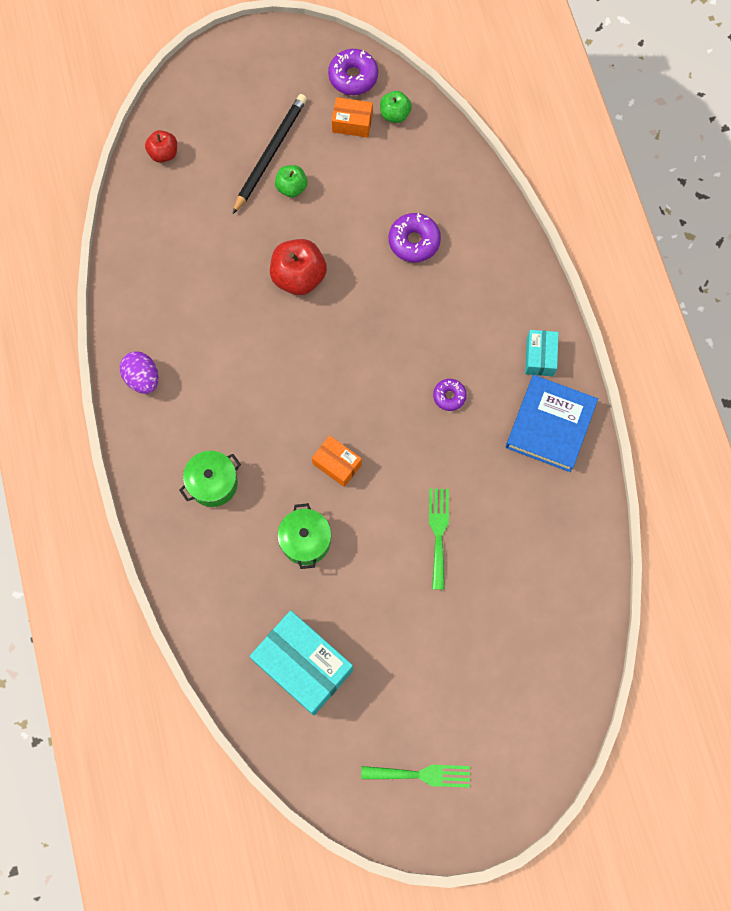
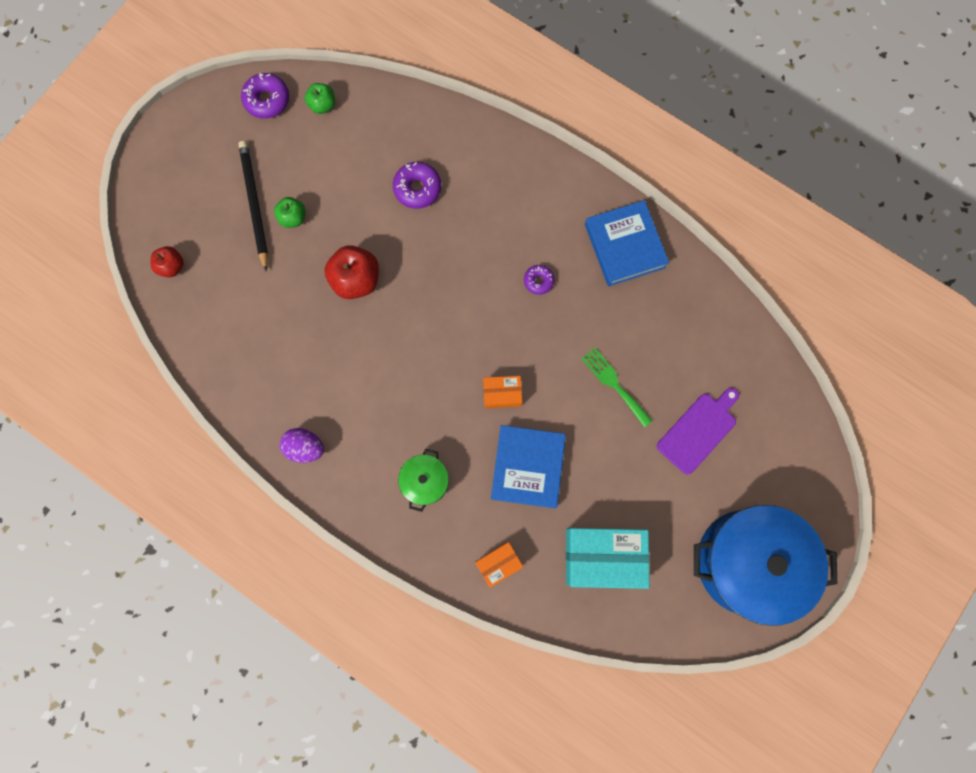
camera: 40 degrees left, 5 degrees up
green pot [277,503,331,569] -> blue book [491,425,566,508]
orange box [332,97,373,138] -> orange box moved to [475,542,523,588]
green fork [361,765,470,788] -> blue pot [694,505,837,626]
turquoise box [525,330,559,376] -> none
none -> purple cutting board [657,388,739,475]

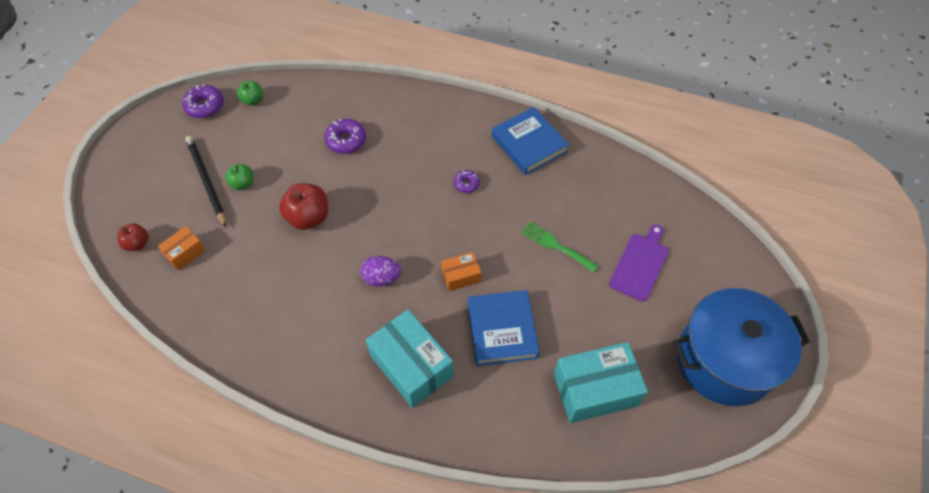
camera: 15 degrees left, 20 degrees down
purple egg [280,428,324,463] -> purple egg moved to [360,256,401,286]
green pot [398,449,449,512] -> turquoise box [366,309,453,408]
orange box [475,542,523,588] -> orange box moved to [157,226,206,271]

